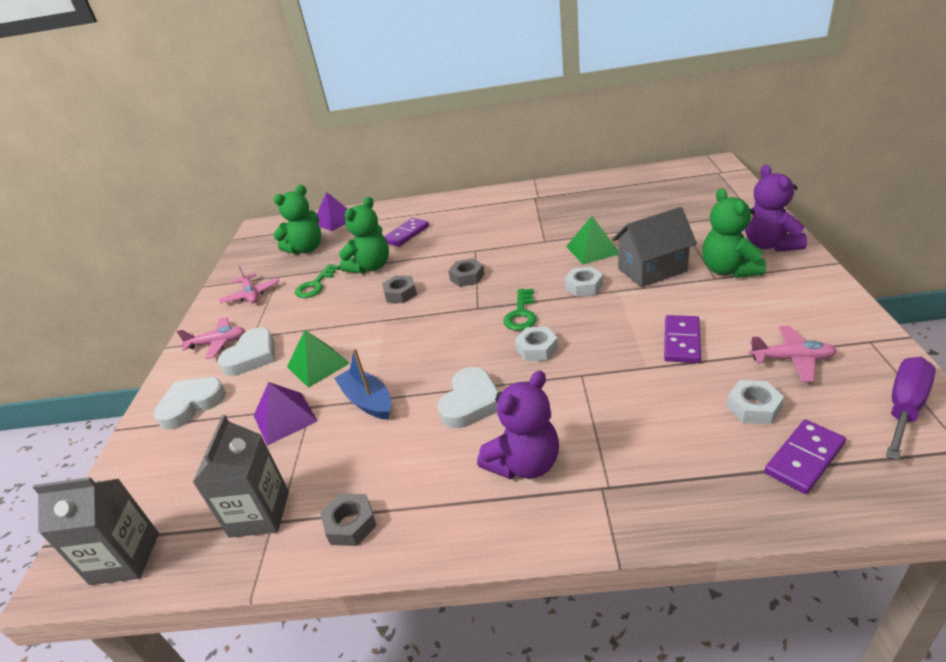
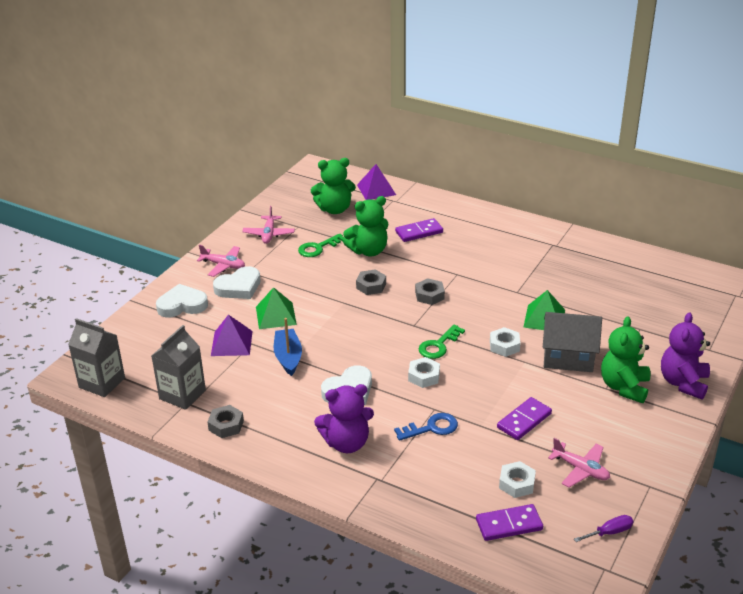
camera: 25 degrees right, 0 degrees up
purple screwdriver [886,357,936,460] -> purple screwdriver [574,515,633,542], size x0.59
none -> blue key [394,413,458,441]

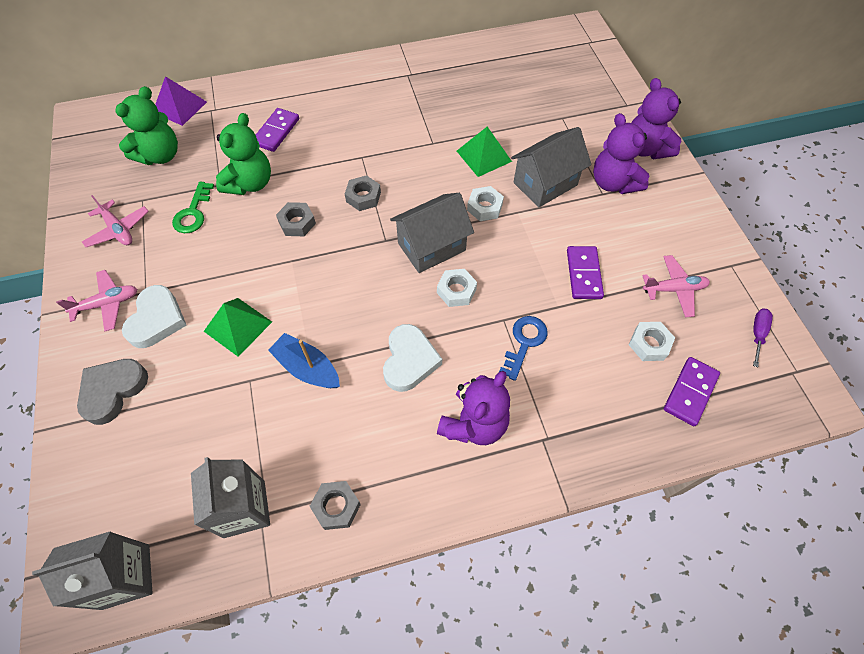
camera: 45 degrees left, 25 degrees up
white heart [156,284,208,317] -> grey heart [77,359,148,425]
purple pyramid [211,315,253,356] -> none
green key [418,325,465,359] -> grey house [390,193,474,273]
green teddy bear [601,316,650,403] -> purple teddy bear [593,113,649,194]

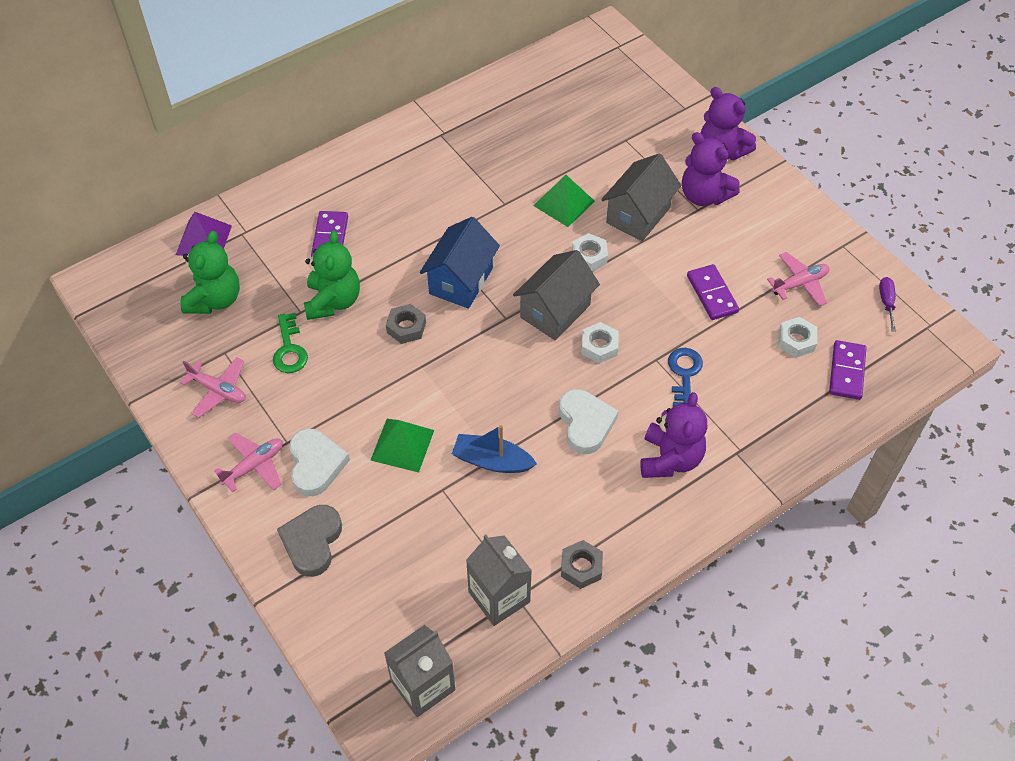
camera: 20 degrees left, 5 degrees down
grey nut [345,175,381,211] -> blue house [420,217,500,309]

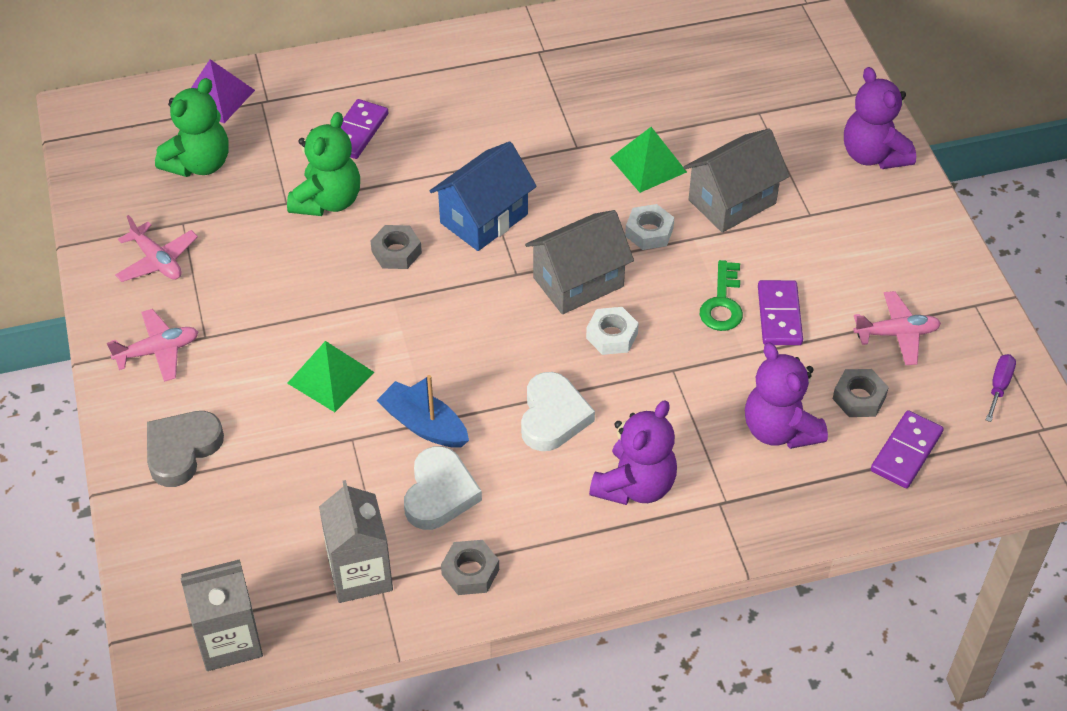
camera: 20 degrees right, 5 degrees down
green key [273,313,308,373] -> green key moved to [700,260,743,331]
white heart [289,429,350,496] -> white heart moved to [404,446,482,530]
blue key [668,348,703,407] -> none
purple teddy bear [682,132,740,206] -> purple teddy bear moved to [745,342,828,449]
white nut [778,317,817,358] -> grey nut [832,369,889,417]

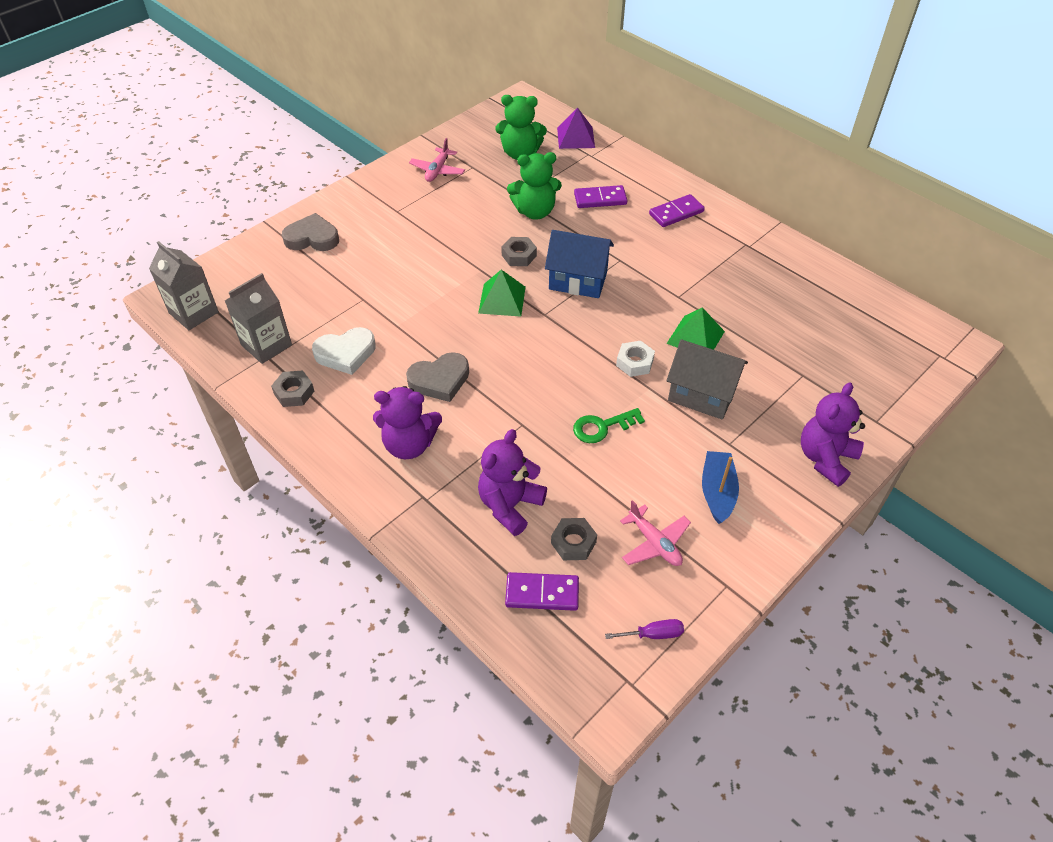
camera: 60 degrees right, 0 degrees up
pink plane [107,309,198,382] -> none
green pyramid [287,341,374,412] -> green pyramid moved to [478,269,526,317]
blue boat [376,375,469,448] -> blue boat moved to [702,451,739,524]
white heart [521,372,595,451] -> grey heart [406,352,469,402]
grey house [525,210,634,314] -> none
white nut [586,307,639,355] -> none
purple domino [758,280,803,345] -> purple domino moved to [649,194,705,227]

